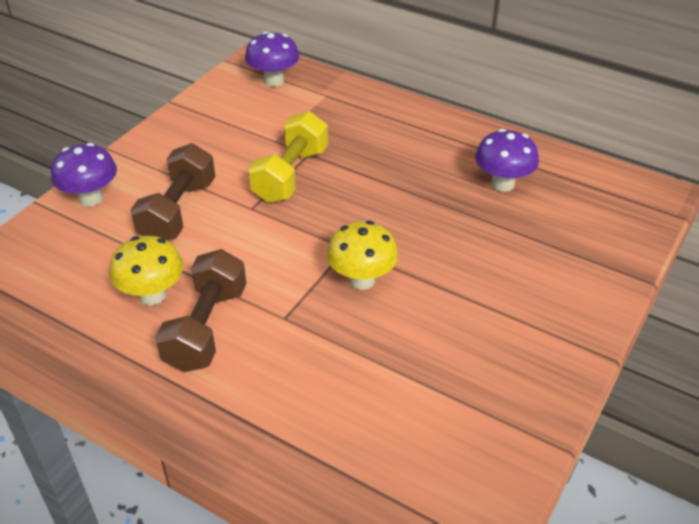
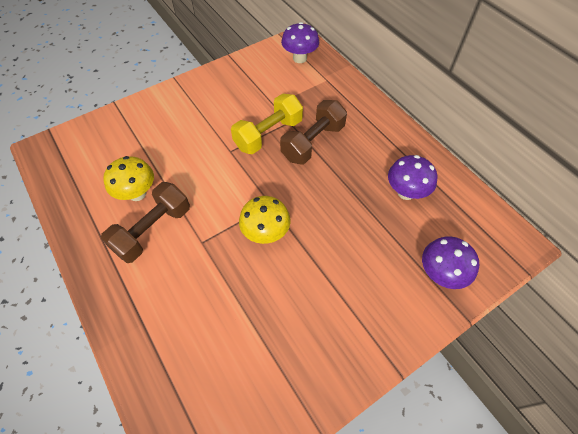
camera: 25 degrees right, 15 degrees up
purple mushroom [51,143,117,207] -> purple mushroom moved to [422,236,479,289]
brown dumbbell [130,143,215,241] -> brown dumbbell moved to [280,100,347,164]

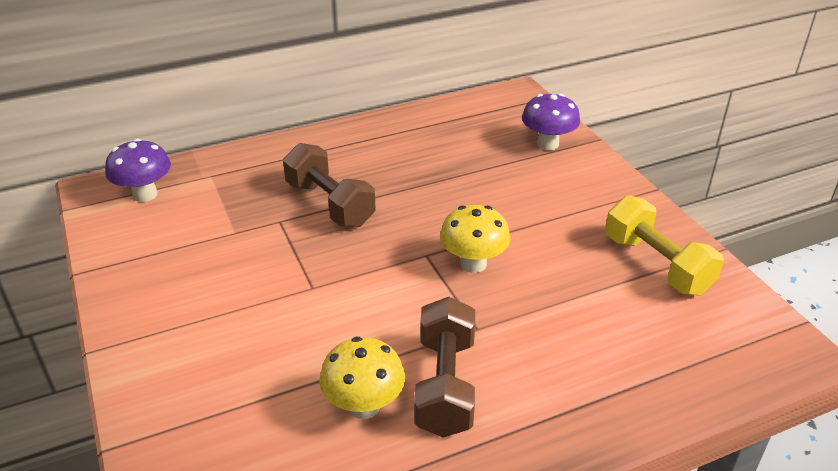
camera: 80 degrees left, 20 degrees down
brown dumbbell [101,182,190,263] -> brown dumbbell turned 45 degrees clockwise [414,297,475,438]
yellow dumbbell [231,93,303,154] -> yellow dumbbell moved to [605,195,724,295]
purple mushroom [388,155,437,200] -> none

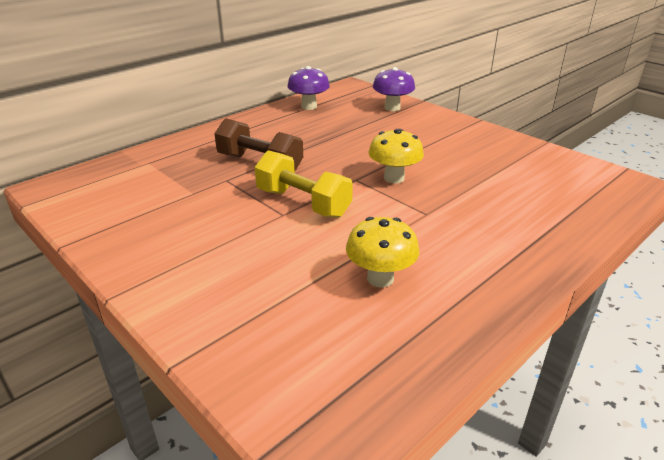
camera: 20 degrees left, 5 degrees down
purple mushroom [105,139,171,202] -> purple mushroom moved to [288,66,330,110]
brown dumbbell [414,297,475,438] -> none
yellow dumbbell [605,195,724,295] -> yellow dumbbell moved to [255,150,353,218]

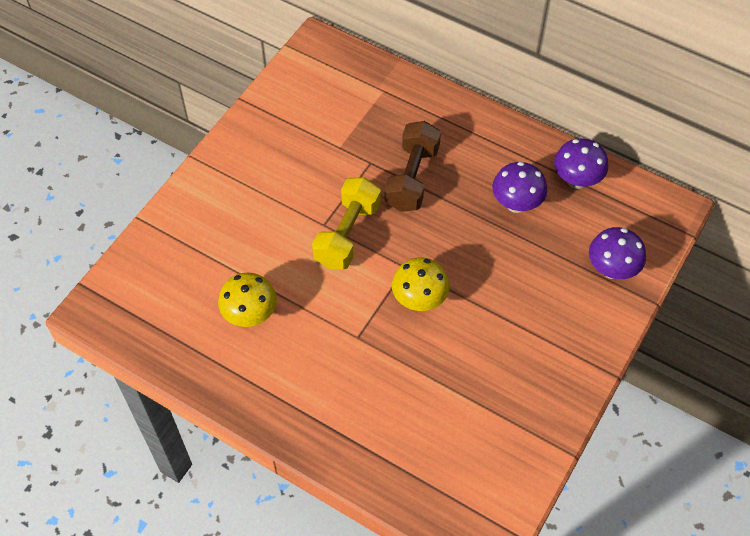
camera: 75 degrees right, 25 degrees up
none -> purple mushroom [492,162,547,213]

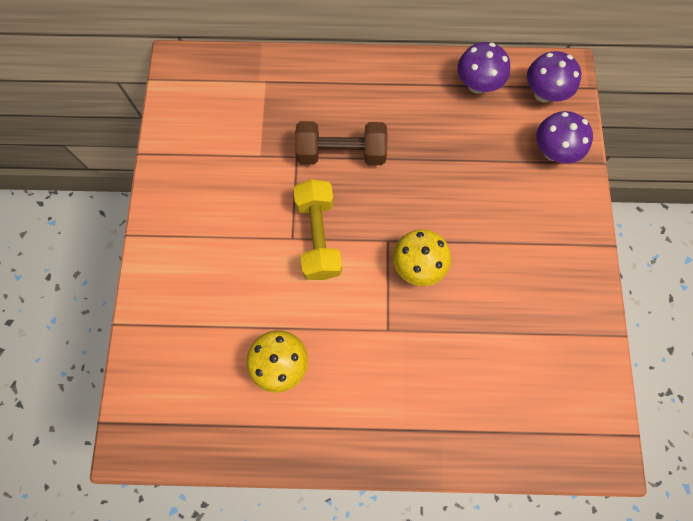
camera: 30 degrees left, 15 degrees up
brown dumbbell [384,121,441,212] -> brown dumbbell turned 75 degrees counterclockwise [295,121,388,165]
purple mushroom [492,162,547,213] -> purple mushroom moved to [527,51,581,102]

